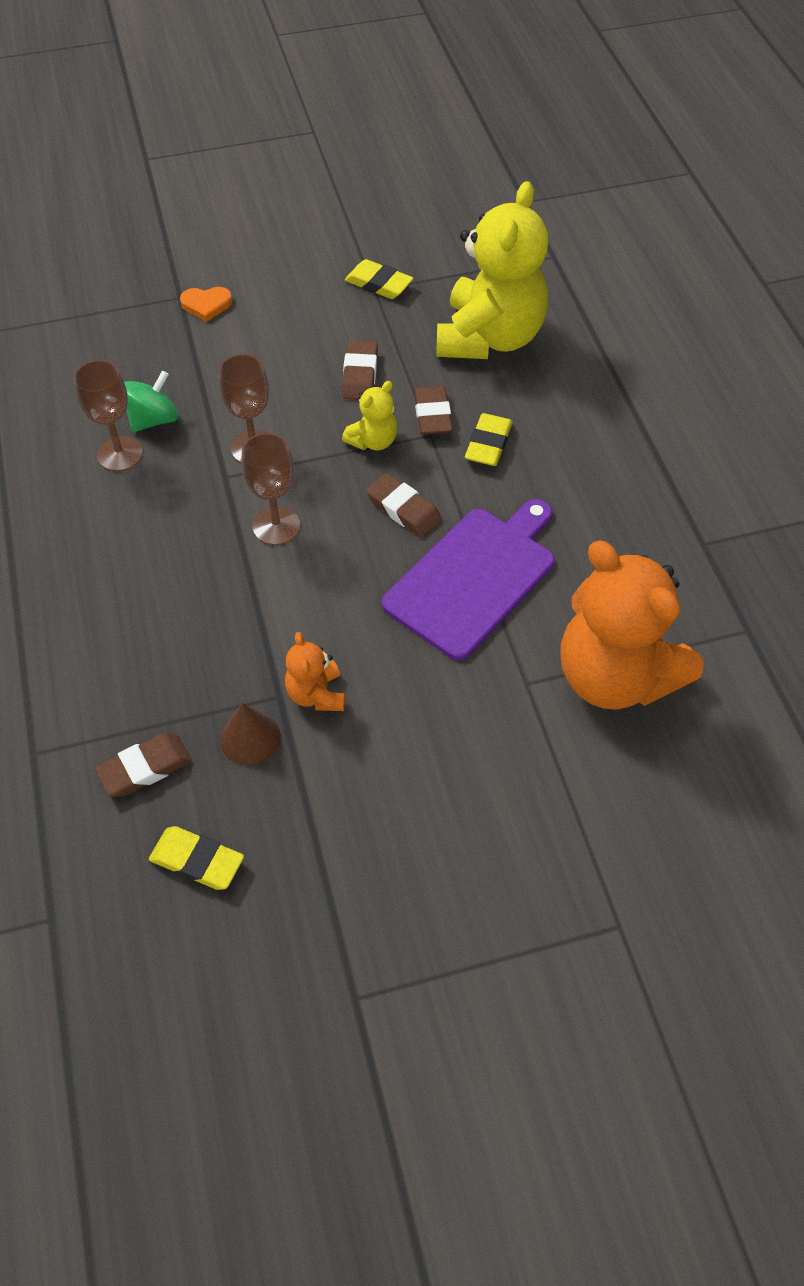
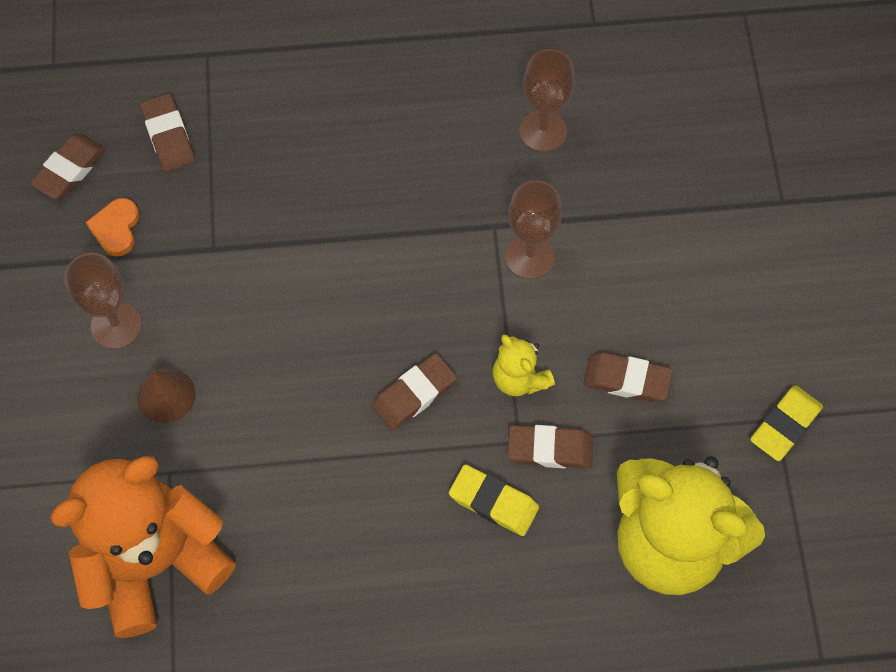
camera: 100 degrees right, 10 degrees up
green spinning top [124,370,179,432] -> none
yellow eraser [149,826,244,890] -> brown eraser [30,134,106,199]
orange heart [180,287,232,322] -> orange heart moved to [86,198,139,256]
brown cone [220,703,281,765] -> brown cone moved to [137,368,195,423]
brown goblet [242,433,300,545] -> brown goblet moved to [64,253,142,349]
orange teddy bear [285,632,345,711] -> none
purple cutting board [382,499,554,660] -> none

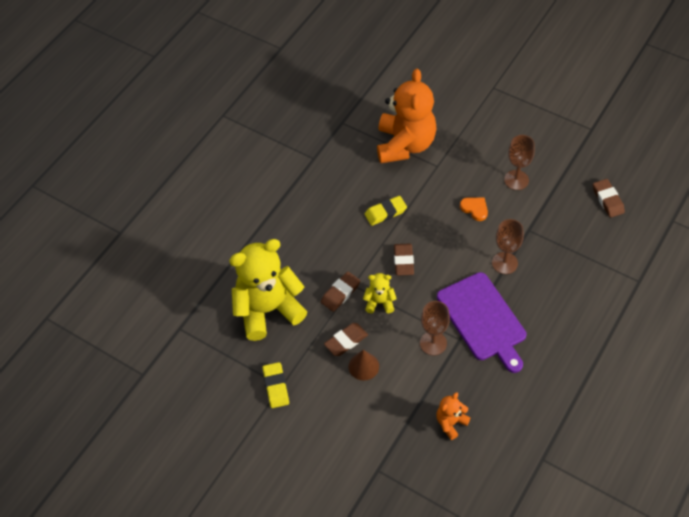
camera: 130 degrees right, 10 degrees down
orange heart [86,198,139,256] -> orange heart moved to [460,197,488,221]
brown cone [137,368,195,423] -> brown cone moved to [348,350,379,381]
brown eraser [140,93,195,172] -> none
yellow eraser [449,464,539,536] -> yellow eraser moved to [365,196,407,226]
brown goblet [519,49,575,152] -> brown goblet moved to [492,219,524,274]
none -> orange teddy bear [436,392,471,440]
none -> purple cutting board [437,272,526,373]

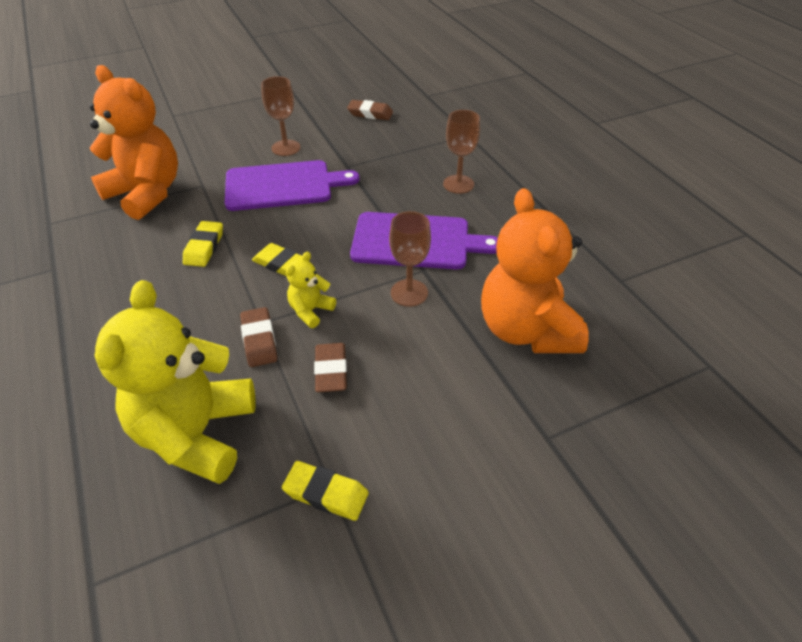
camera: 60 degrees left, 10 degrees down
brown cone [348,350,379,381] -> none
brown eraser [394,243,414,276] -> yellow eraser [252,243,302,277]
orange teddy bear [436,392,471,440] -> orange teddy bear [481,188,588,353], size x2.24
orange heart [460,197,488,221] -> purple cutting board [225,160,359,211]
brown goblet [492,219,524,274] -> brown goblet moved to [443,110,480,194]

